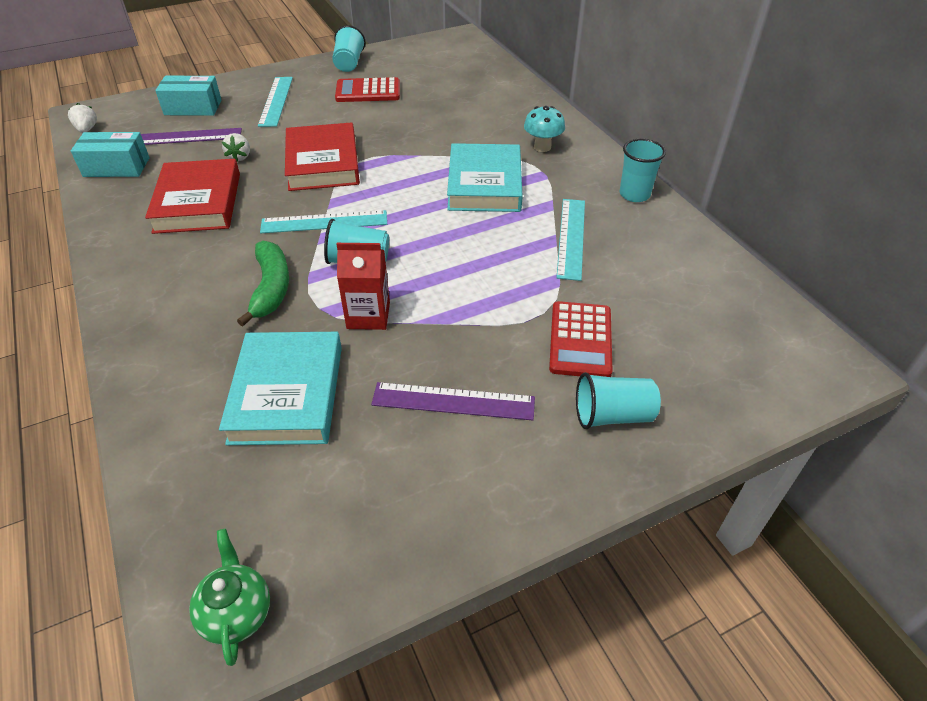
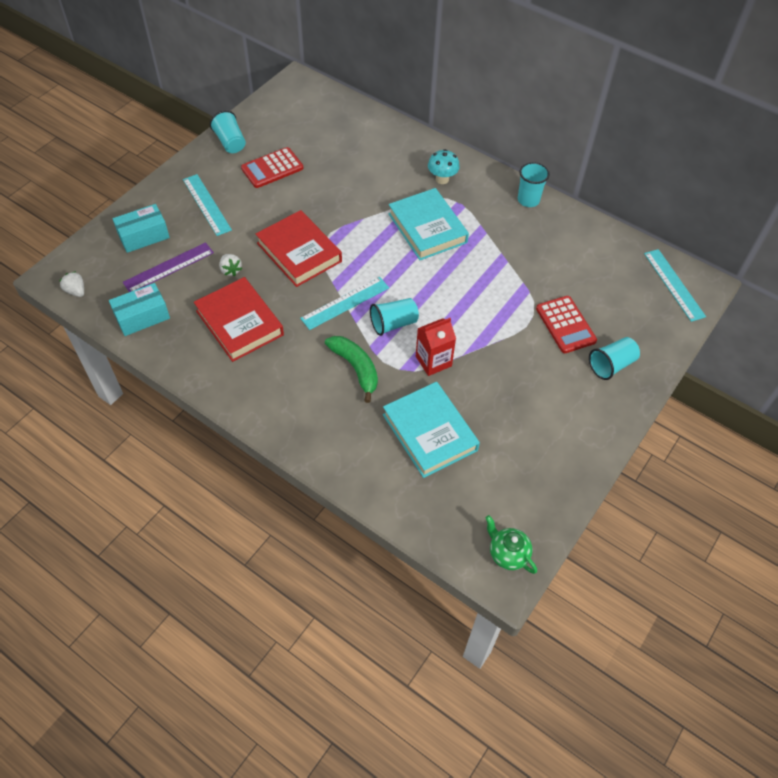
camera: 30 degrees left, 10 degrees up
purple ruler [371,382,535,420] -> none
turquoise ruler [556,199,585,281] -> turquoise ruler moved to [644,249,706,322]

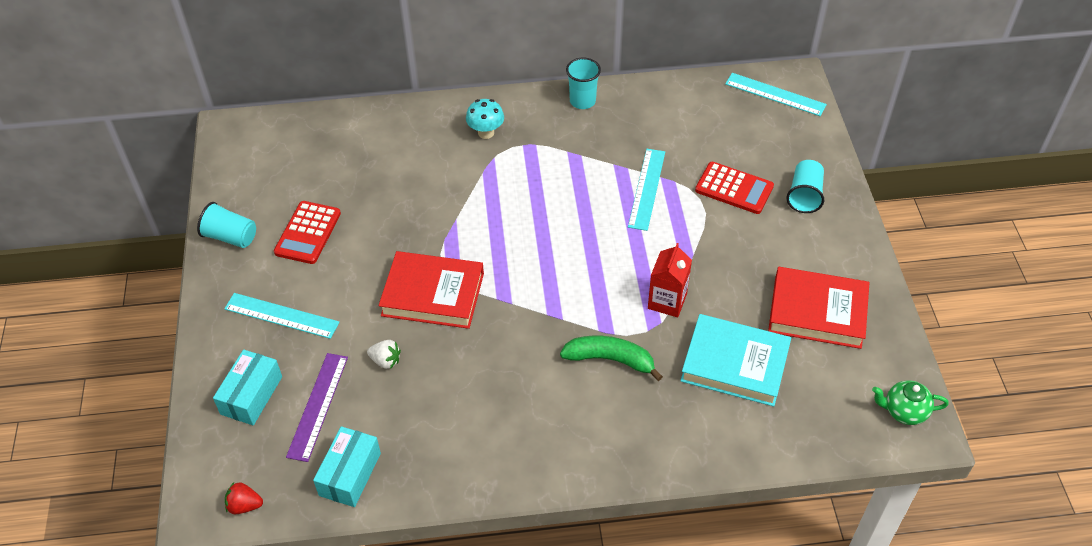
camera: 40 degrees left, 5 degrees down
white strawberry [59,271,84,297] -> red strawberry [225,482,263,514]
red book [194,277,284,362] -> red book moved to [768,267,869,349]
turquoise ruler [300,277,389,330] -> turquoise ruler moved to [628,149,665,231]
turquoise cup [370,298,419,336] -> none
turquoise book [388,188,469,260] -> none

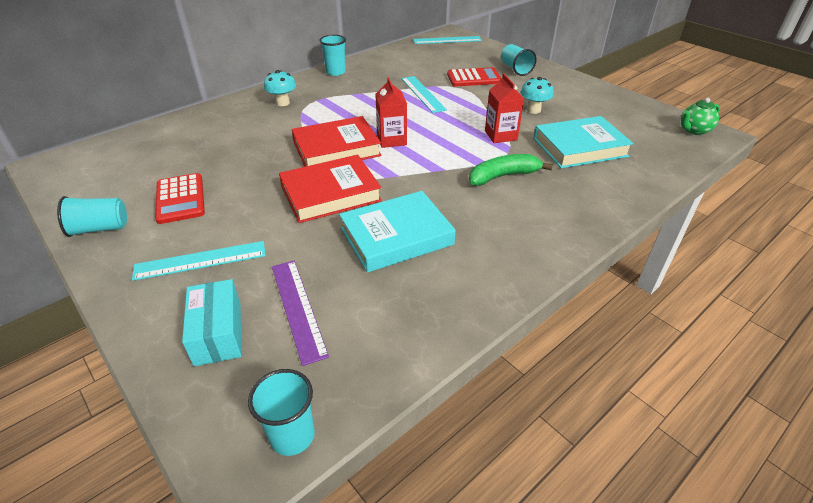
camera: 35 degrees left, 10 degrees down
red strawberry [225,482,263,514] -> turquoise cup [248,369,315,456]
turquoise box [313,426,381,507] -> none
white strawberry [367,340,401,369] -> none
red book [768,267,869,349] -> red book moved to [292,116,382,167]
none -> turquoise book [339,191,456,273]
none -> red carton [375,77,407,148]
none -> turquoise mushroom [520,77,554,114]

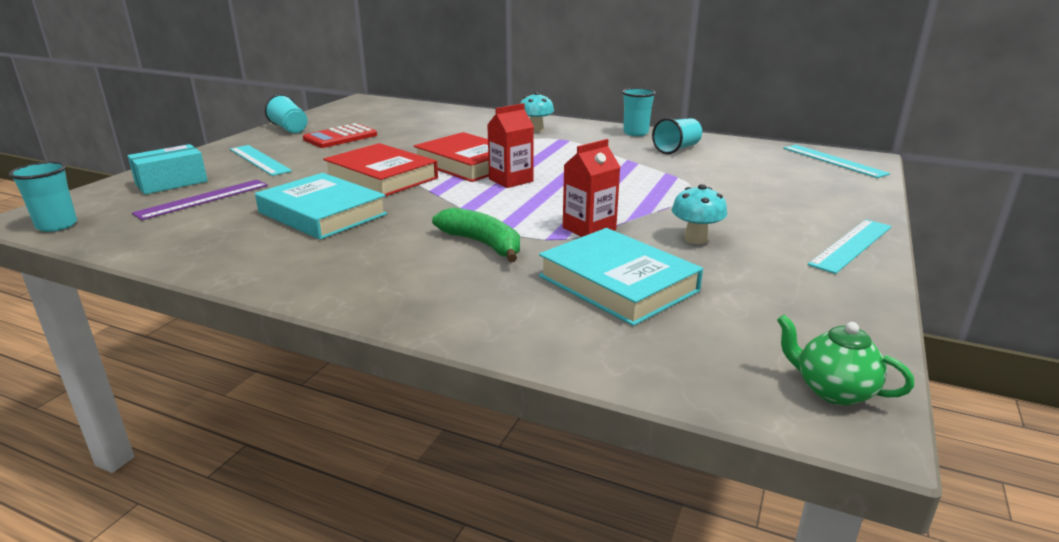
camera: 65 degrees right, 15 degrees down
turquoise ruler [401,76,447,113] -> turquoise ruler moved to [808,219,892,274]
red calculator [447,67,502,86] -> none
turquoise cup [501,44,537,76] -> turquoise cup moved to [652,118,702,154]

